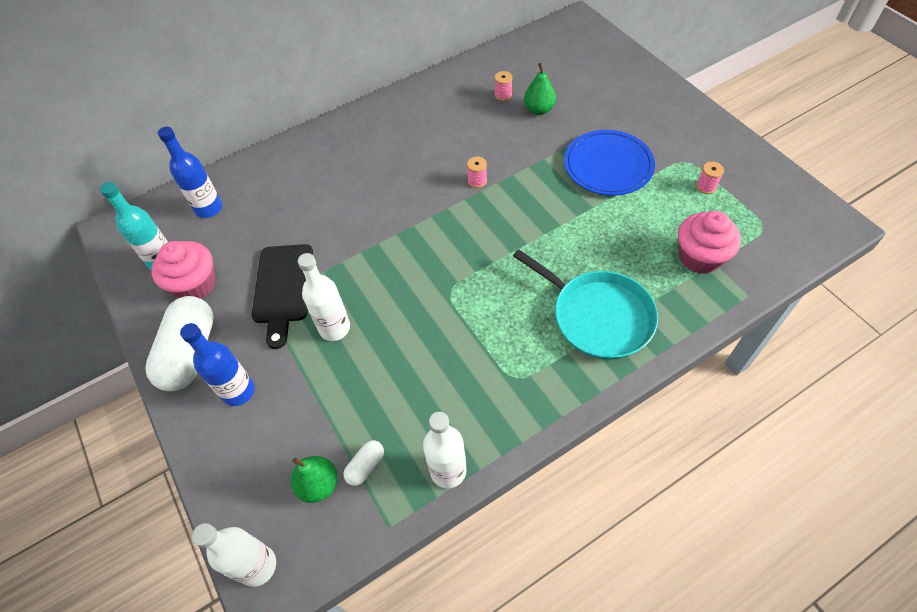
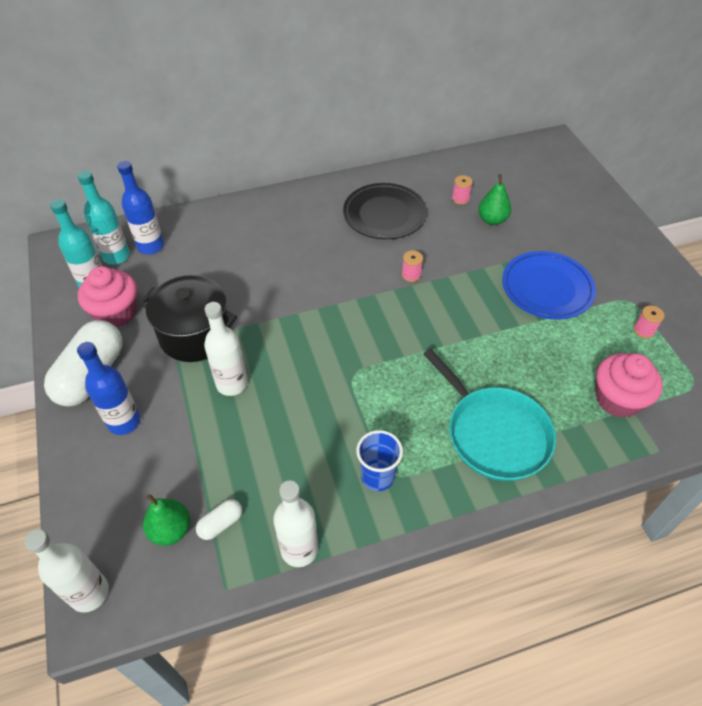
camera: 10 degrees right, 5 degrees down
black cutting board [252,244,313,349] -> black pot [140,275,237,362]
none -> turquoise bottle [78,171,130,265]
none -> black plate [343,183,427,239]
none -> blue cup [356,430,403,491]

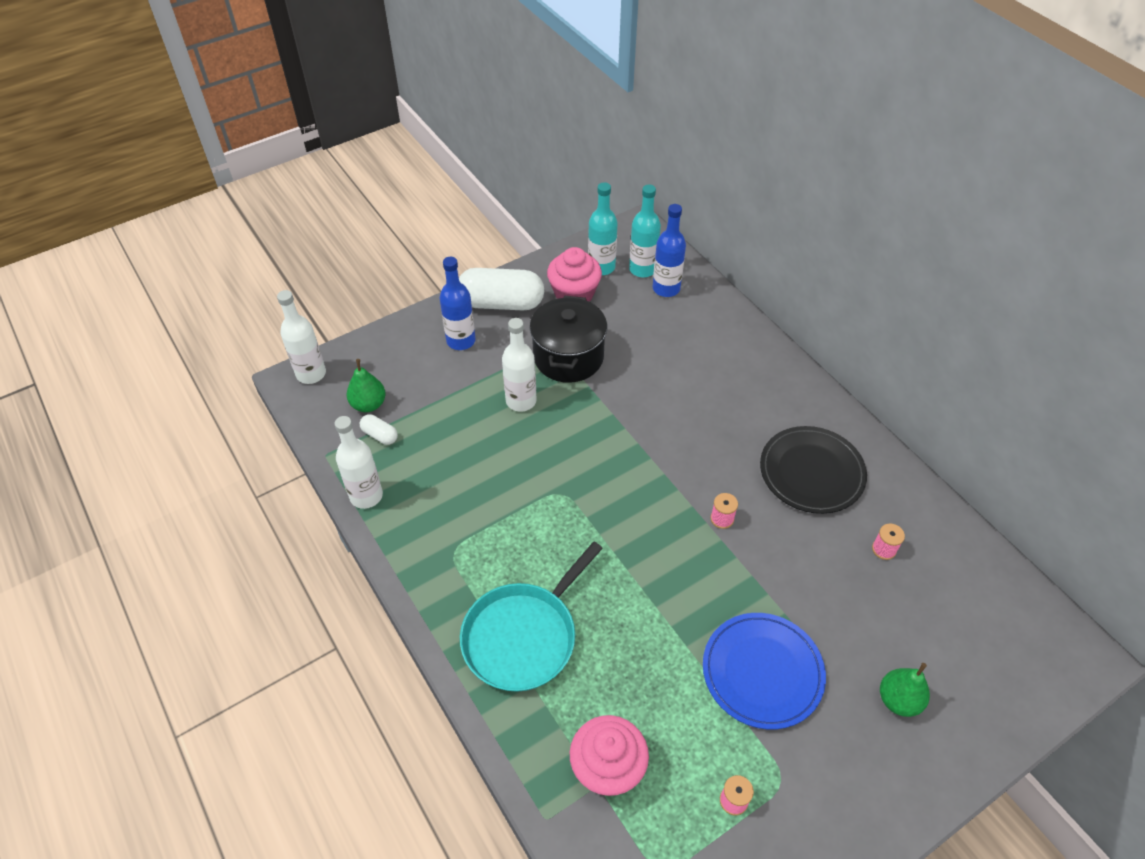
camera: 75 degrees right, 0 degrees up
blue cup [356,430,403,491] -> none
green pear [478,174,511,225] -> green pear moved to [880,663,930,717]

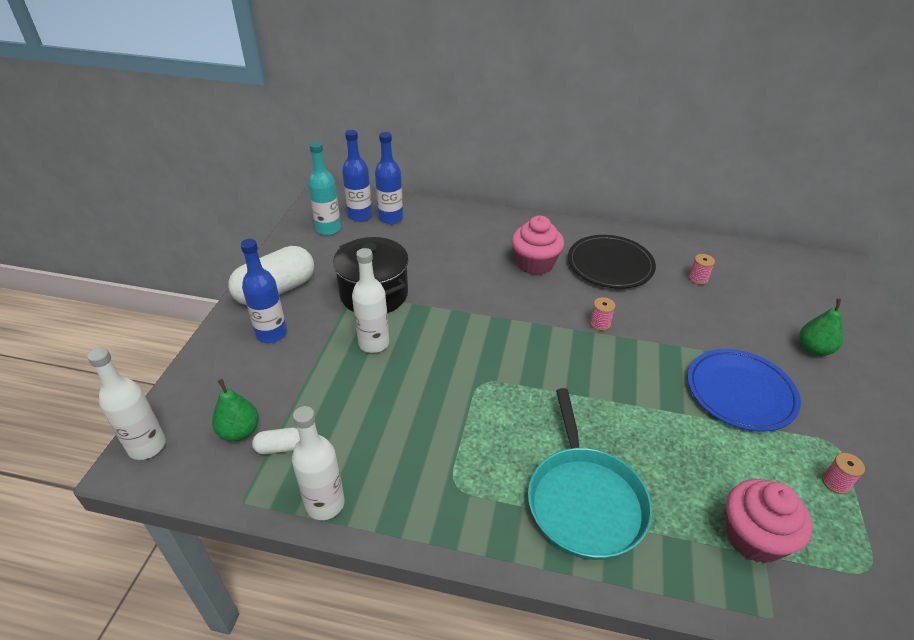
camera: 45 degrees left, 10 degrees down
pink cupcake [547,247,602,302] -> pink cupcake moved to [512,215,564,275]
turquoise bottle [629,184,661,278] -> blue bottle [342,130,372,222]

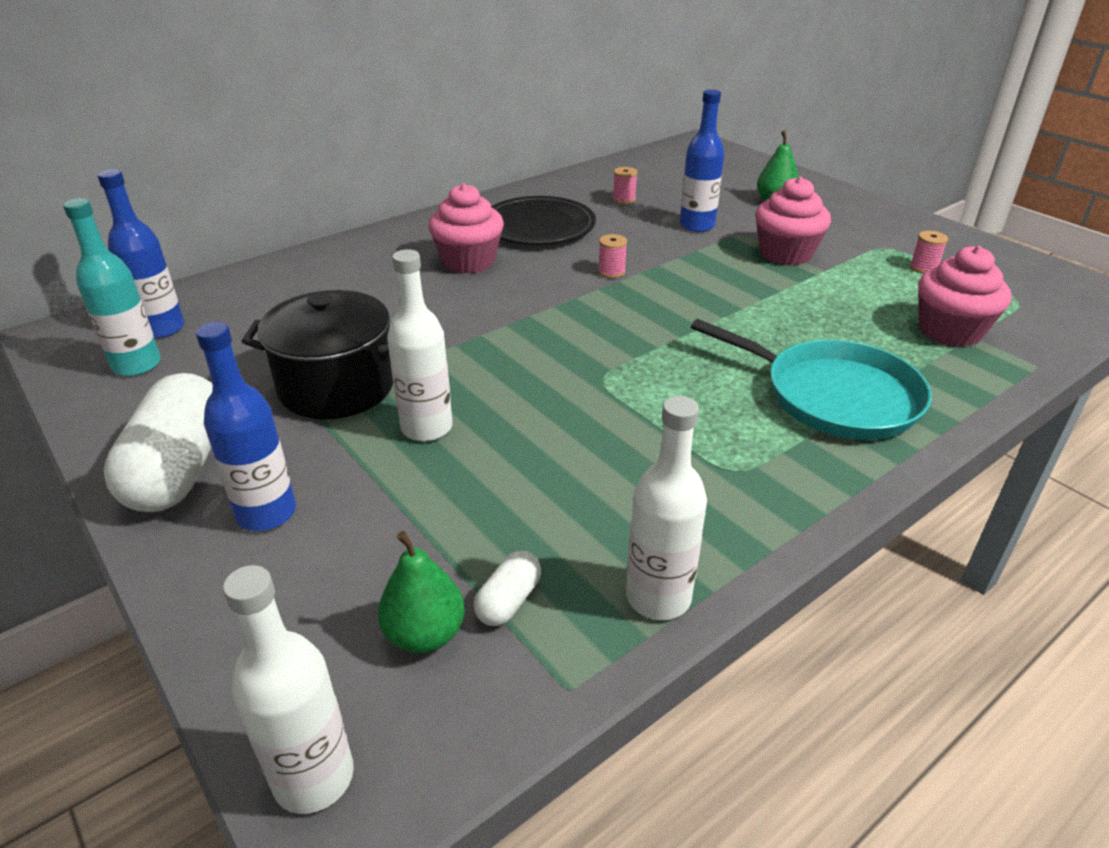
camera: 50 degrees left, 5 degrees down
blue bottle [375,132,403,224] -> blue bottle moved to [680,89,724,232]
blue plate [687,349,801,432] -> pink cupcake [755,177,831,266]

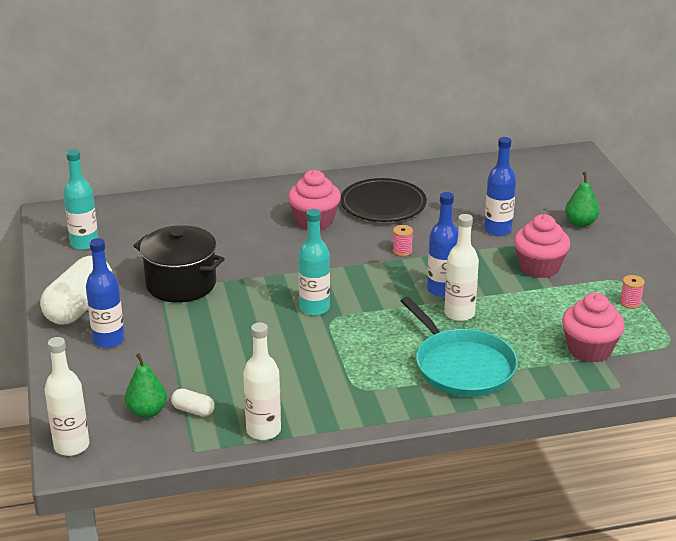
camera: 25 degrees right, 5 degrees down
blue bottle [97,169,185,339] -> blue bottle moved to [427,192,458,297]
white bottle [387,249,453,442] -> white bottle moved to [444,214,479,321]
white capsule [473,551,541,626] -> white capsule turned 60 degrees clockwise [171,388,215,417]
pink spool [613,167,638,204] -> none
none -> turquoise bottle [298,209,330,316]

